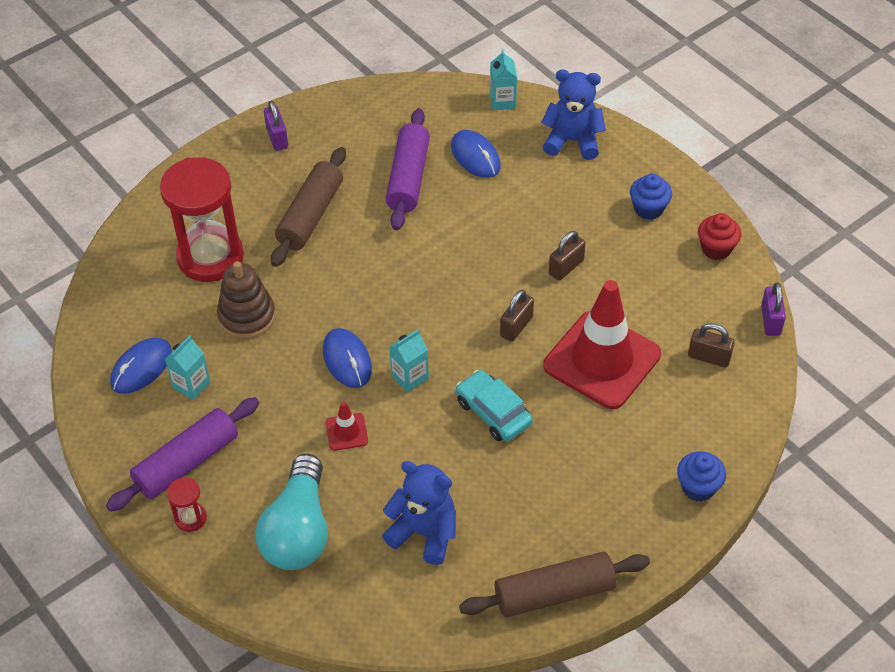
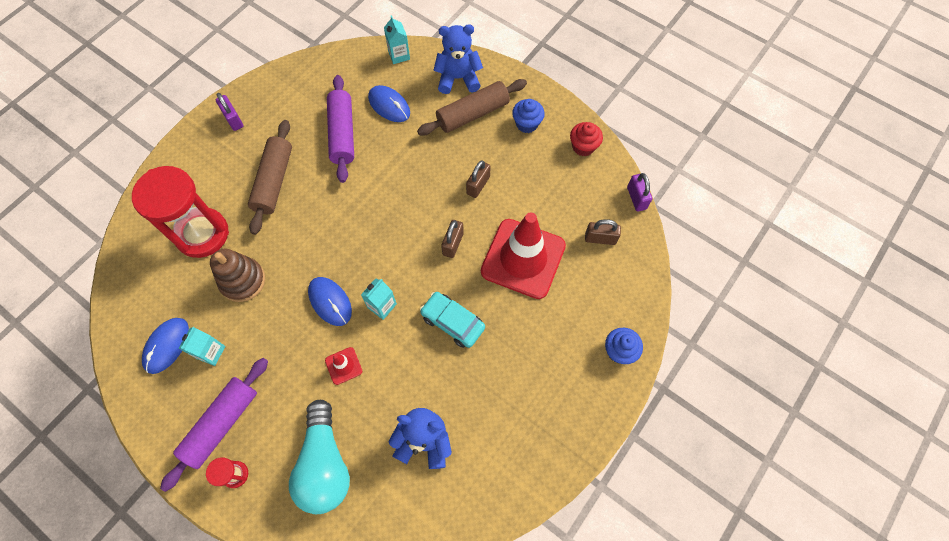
camera: 15 degrees left, 15 degrees up
brown rolling pin [459,552,650,617] -> brown rolling pin moved to [417,79,527,136]

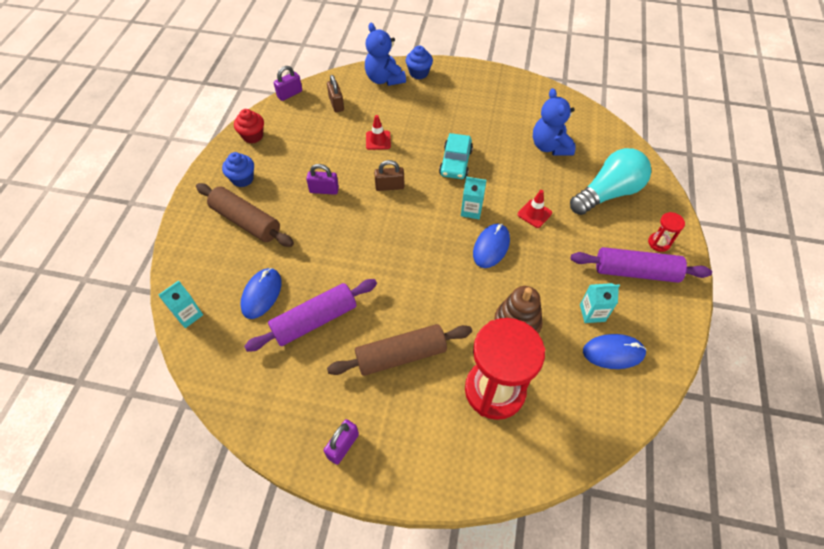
camera: 115 degrees left, 10 degrees down
blue teddy bear [433,24,483,94] -> blue teddy bear moved to [365,23,406,86]
brown padlock [466,160,491,198] -> purple padlock [306,164,339,195]
red traffic cone [481,212,566,299] -> red traffic cone [366,115,391,150], size x0.41

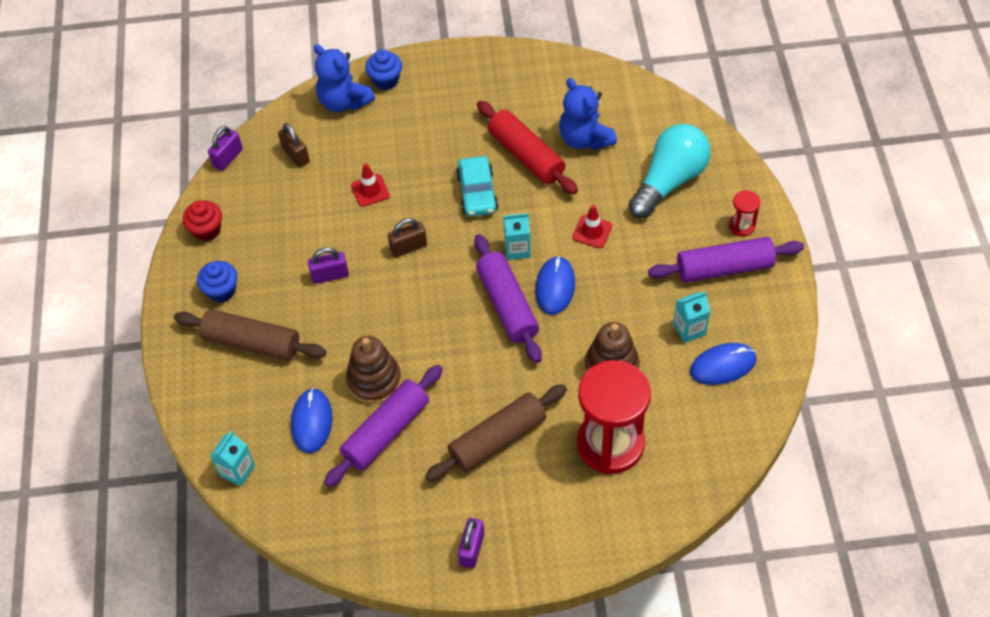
camera: 15 degrees left, 0 degrees up
none -> brown stacking toy [346,336,401,404]
none -> purple rolling pin [474,234,542,363]
none -> red rolling pin [477,101,578,195]

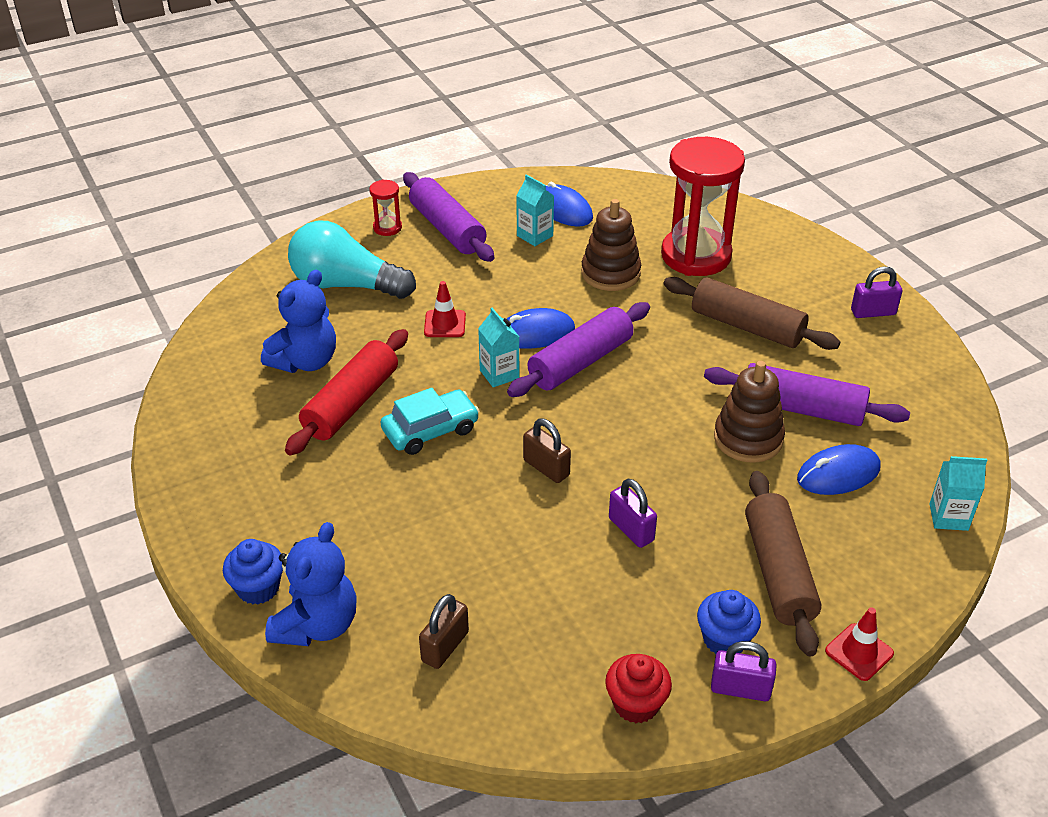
camera: 115 degrees left, 15 degrees down
purple padlock [208,126,243,171] -> purple padlock moved to [711,641,777,701]
red traffic cone [351,163,389,207] -> red traffic cone moved to [825,607,894,681]

